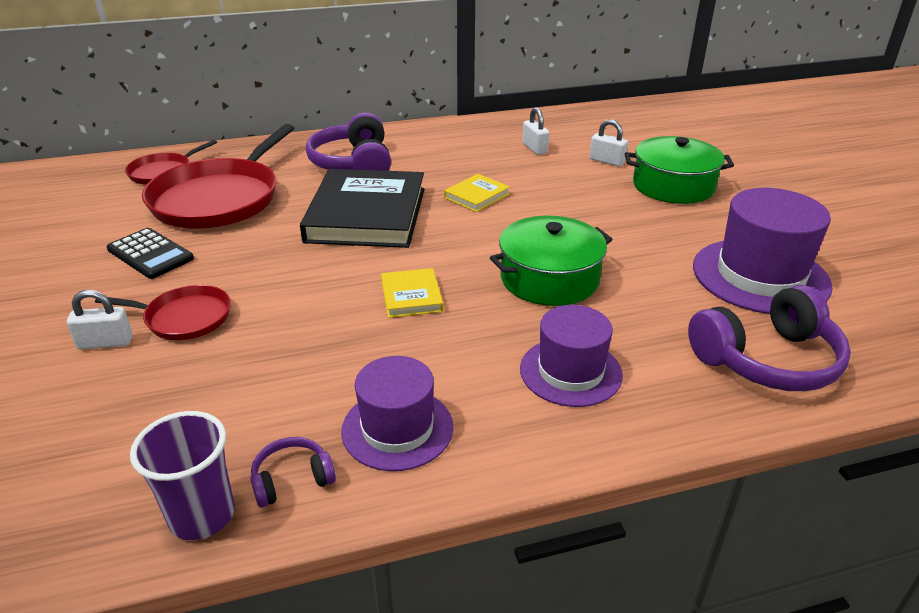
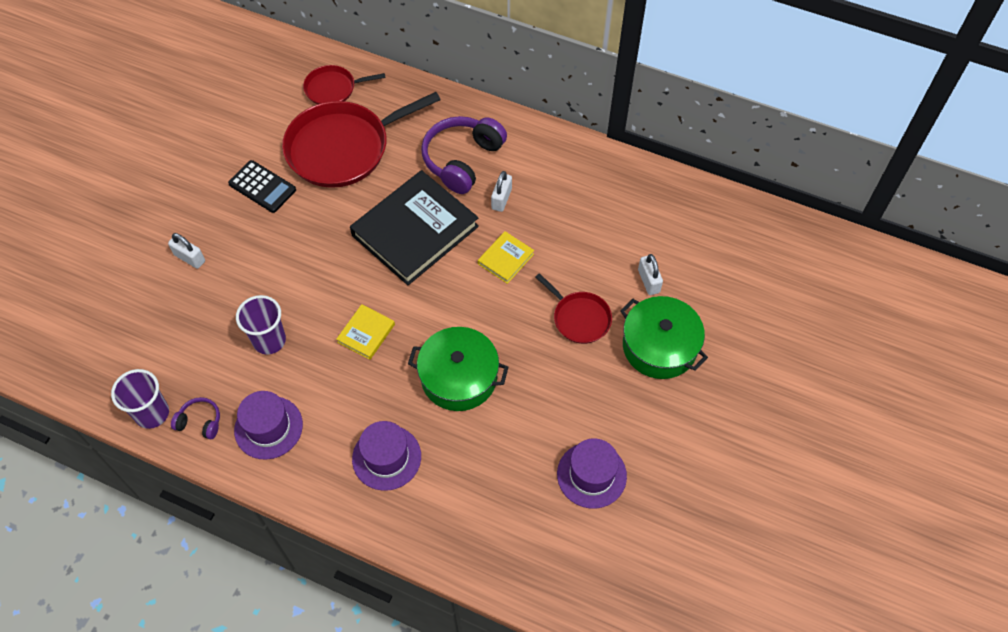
camera: 40 degrees right, 25 degrees up
red pan [95,285,231,340] -> red pan moved to [535,273,612,344]
black calculator [107,228,194,279] -> black calculator turned 45 degrees counterclockwise [228,160,296,213]
yellow book [444,174,510,212] -> yellow book turned 45 degrees counterclockwise [478,231,534,284]
white padlock [522,107,549,155] -> white padlock moved to [491,171,512,212]
purple headphones [688,285,851,391] -> none
purple hat [693,188,833,314] -> purple hat [557,439,627,509], size x0.65
none -> purple cup [236,295,286,355]

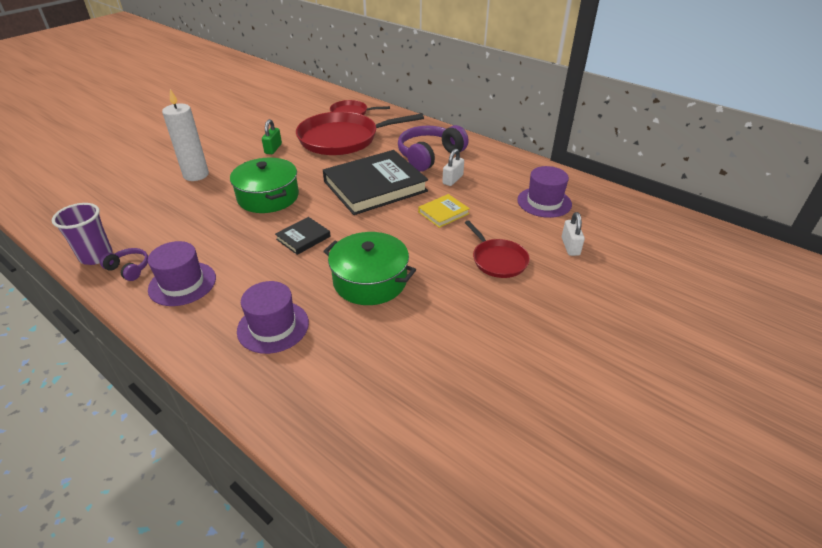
camera: 15 degrees right, 20 degrees down
white padlock [168,233,205,269] -> white candle [162,89,209,181]
black calculator [228,160,296,213] -> green padlock [262,119,282,154]
purple cup [236,295,286,355] -> none
yellow book [336,304,395,360] -> black book [275,217,331,255]
purple hat [557,439,627,509] -> purple hat moved to [517,166,572,218]
green pot [620,296,708,379] -> green pot moved to [230,158,299,213]

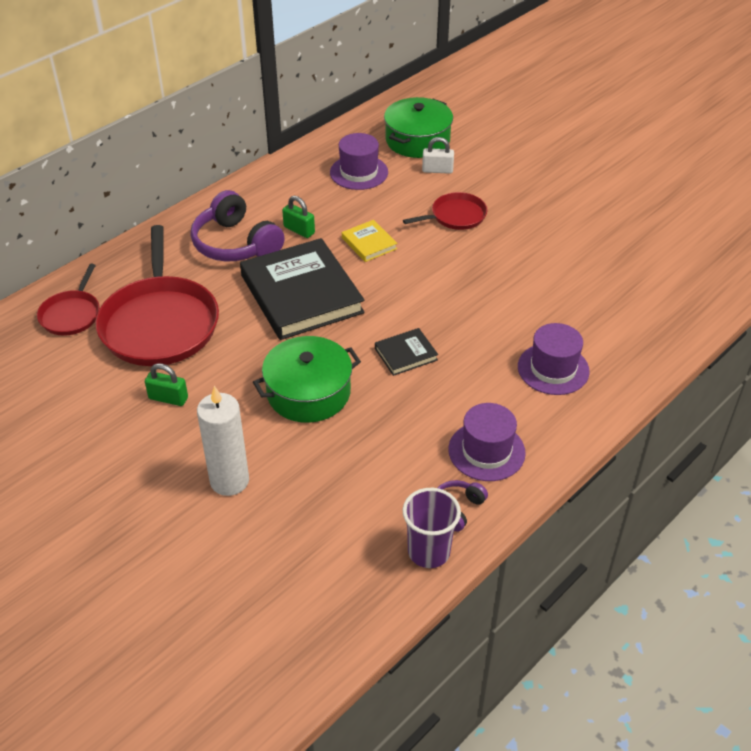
camera: 85 degrees left, 5 degrees up
black book [275,217,331,255] -> black book turned 75 degrees counterclockwise [375,328,438,376]
green pot [323,232,416,305] -> green pot moved to [384,97,453,158]
white padlock [442,149,464,186] -> green padlock [282,196,315,238]

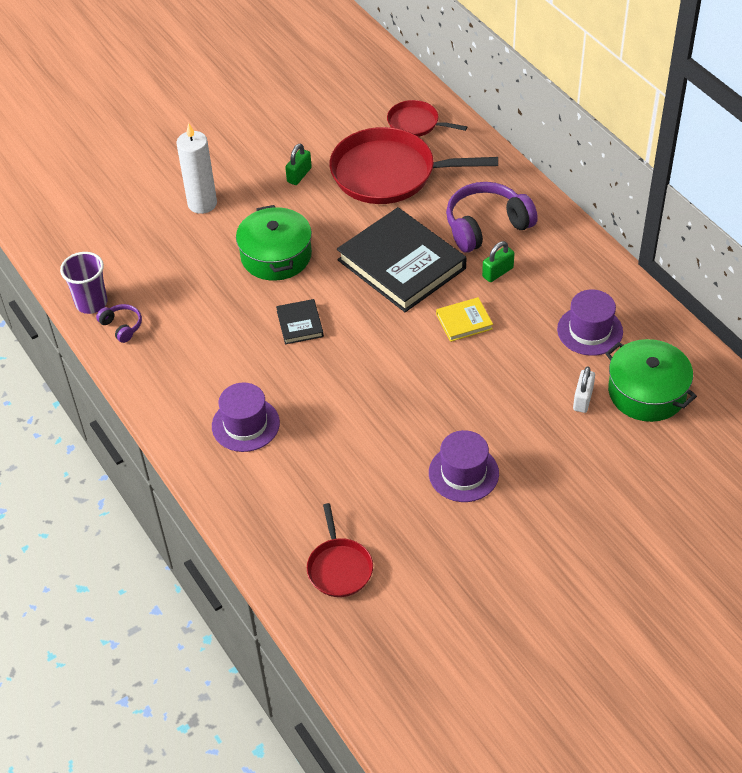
camera: 105 degrees right, 5 degrees up
black book [240,238,365,340] -> black book turned 60 degrees clockwise [337,207,466,312]
red pan [403,192,487,230] -> red pan moved to [307,503,373,597]
purple hat [448,403,526,481] -> purple hat moved to [429,430,499,502]

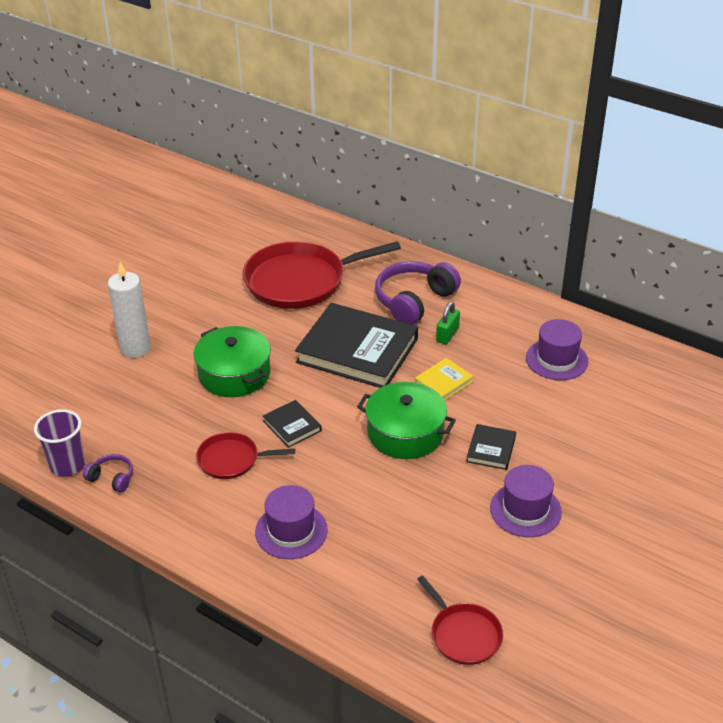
camera: 25 degrees left, 10 degrees down
green padlock [285,144,312,185] -> none
red pan [387,100,467,137] -> red pan moved to [196,432,295,479]
white padlock [573,366,595,413] -> none
green pot [605,339,697,422] -> green pot moved to [357,382,456,459]
none -> black book [466,424,516,470]

